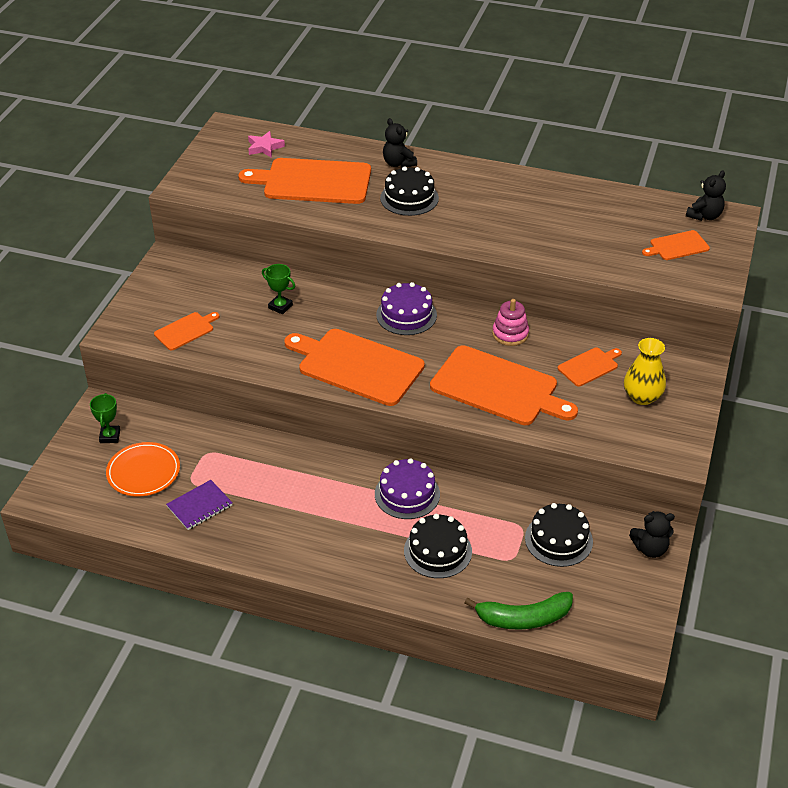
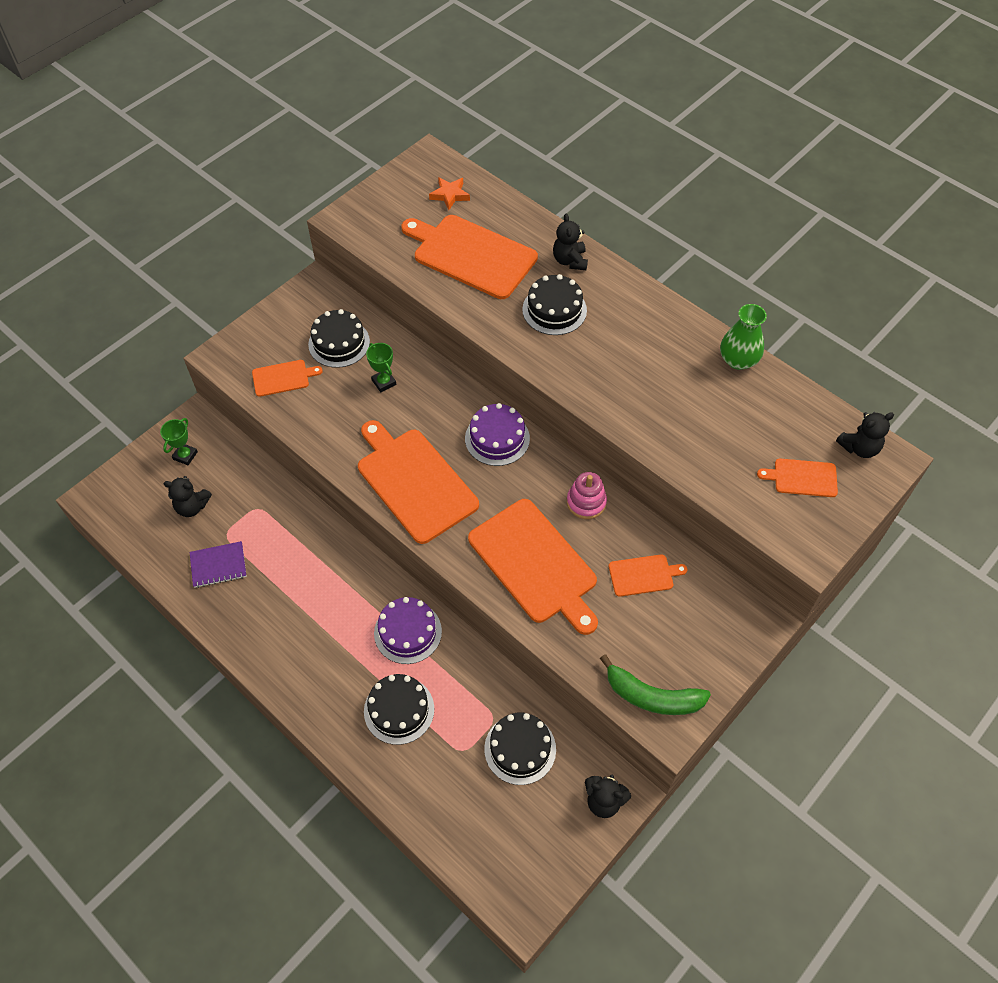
camera: 25 degrees right, 15 degrees up
orange plate [106,442,180,497] -> black teddy bear [164,476,212,517]
pink star [248,131,285,158] -> orange star [429,177,470,210]
green banana [465,592,573,630] -> green banana moved to [600,654,711,715]
yellow vase [624,338,666,405] -> none
none -> black cake [308,309,370,368]
none -> green vase [720,304,767,370]

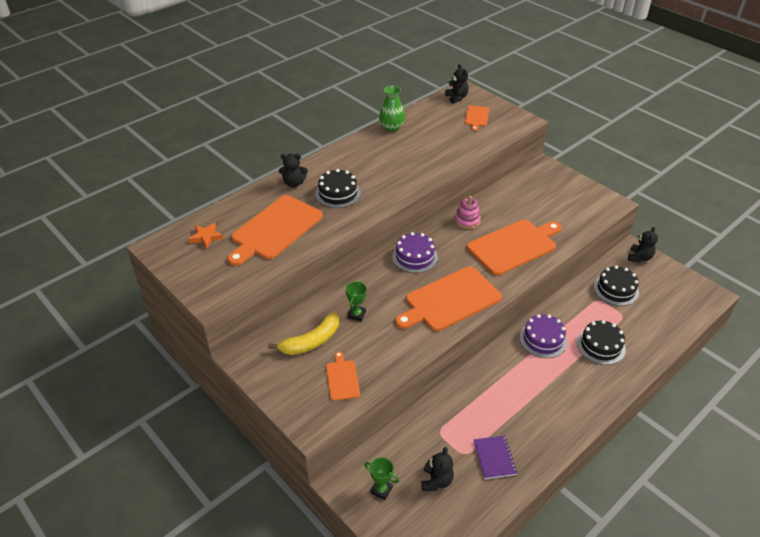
camera: 85 degrees left, 15 degrees down
black cake [308,309,370,368] -> yellow banana [268,312,339,355]
green trophy [366,343,396,392] -> green trophy turned 45 degrees counterclockwise [346,281,366,321]
green banana [600,654,711,715] -> none
orange cutting board [609,555,687,597] -> none

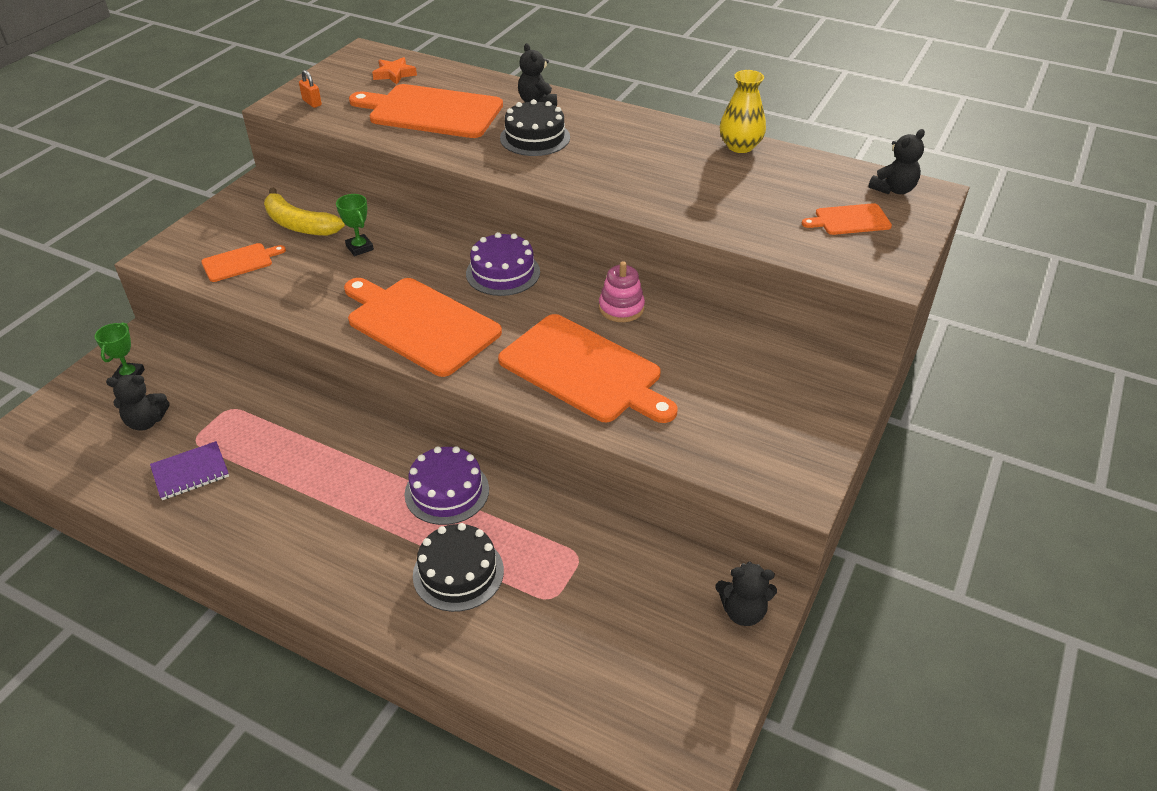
camera: 70 degrees right, 0 degrees up
green trophy [346,281,366,321] -> green trophy turned 60 degrees clockwise [336,194,374,256]
green vase [379,86,405,132] -> yellow vase [720,70,766,153]
black cake [594,266,639,306] -> none
none -> orange padlock [299,70,322,108]

